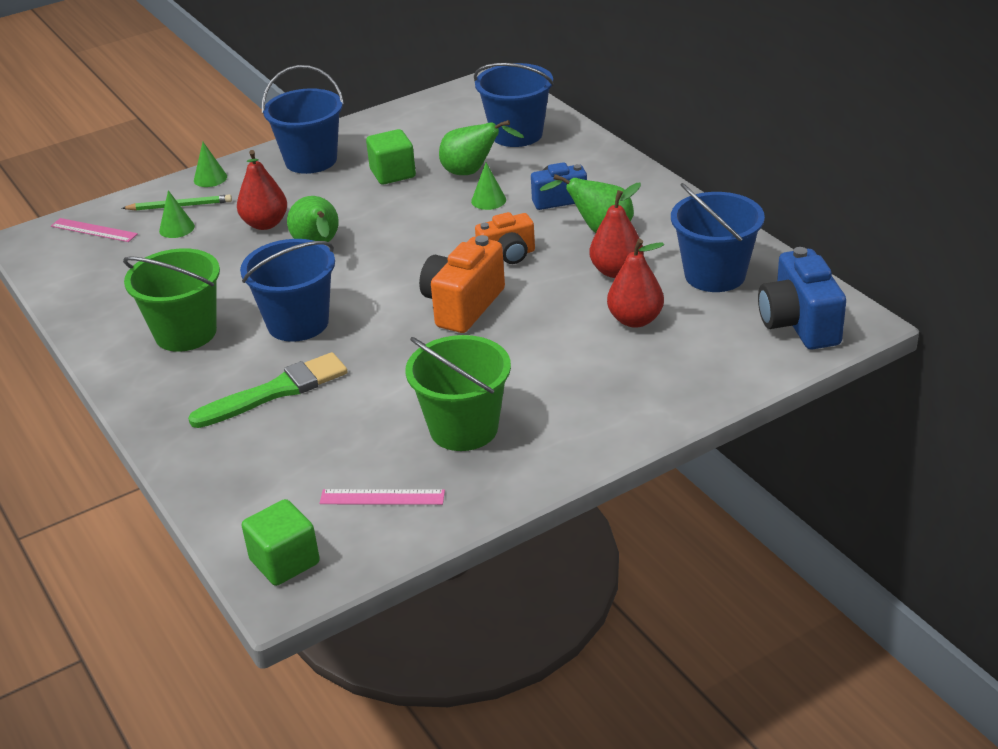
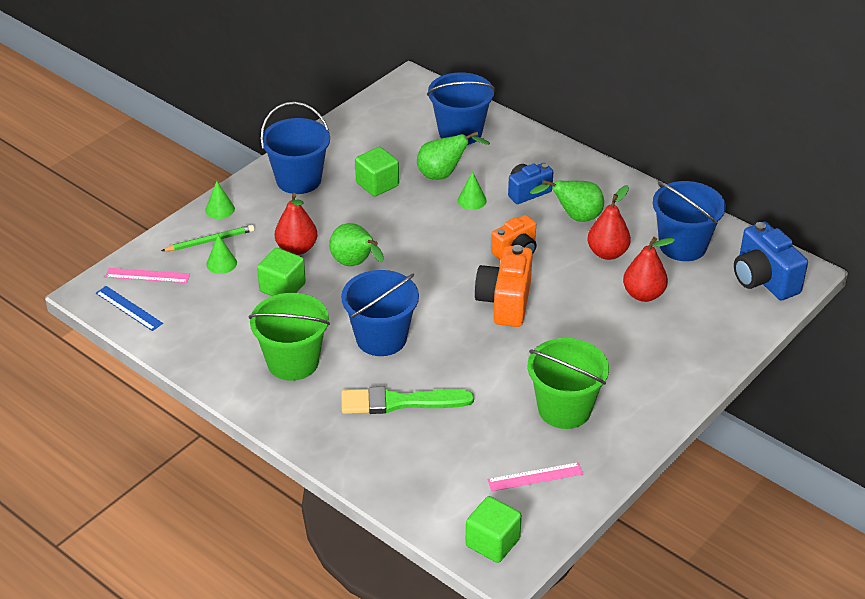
camera: 20 degrees left, 5 degrees up
green brush [188,352,348,428] -> green brush turned 135 degrees counterclockwise [341,387,474,414]
none -> blue ruler [96,286,163,331]
none -> green cube [257,248,306,296]

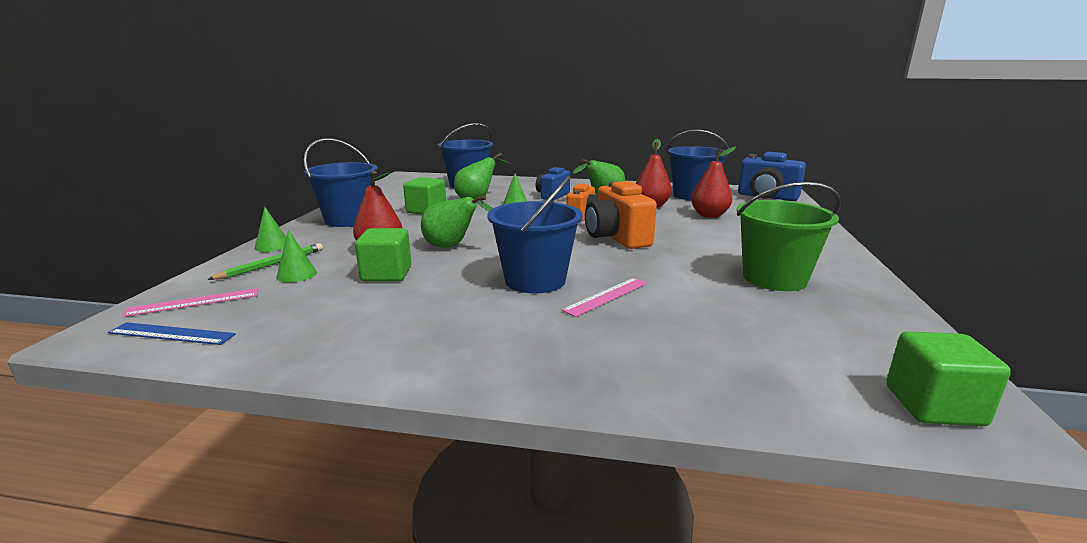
camera: 30 degrees left, 20 degrees down
green bucket [249,293,330,381] -> none
green brush [341,387,474,414] -> none
pink ruler [487,462,583,491] -> pink ruler moved to [561,278,648,317]

